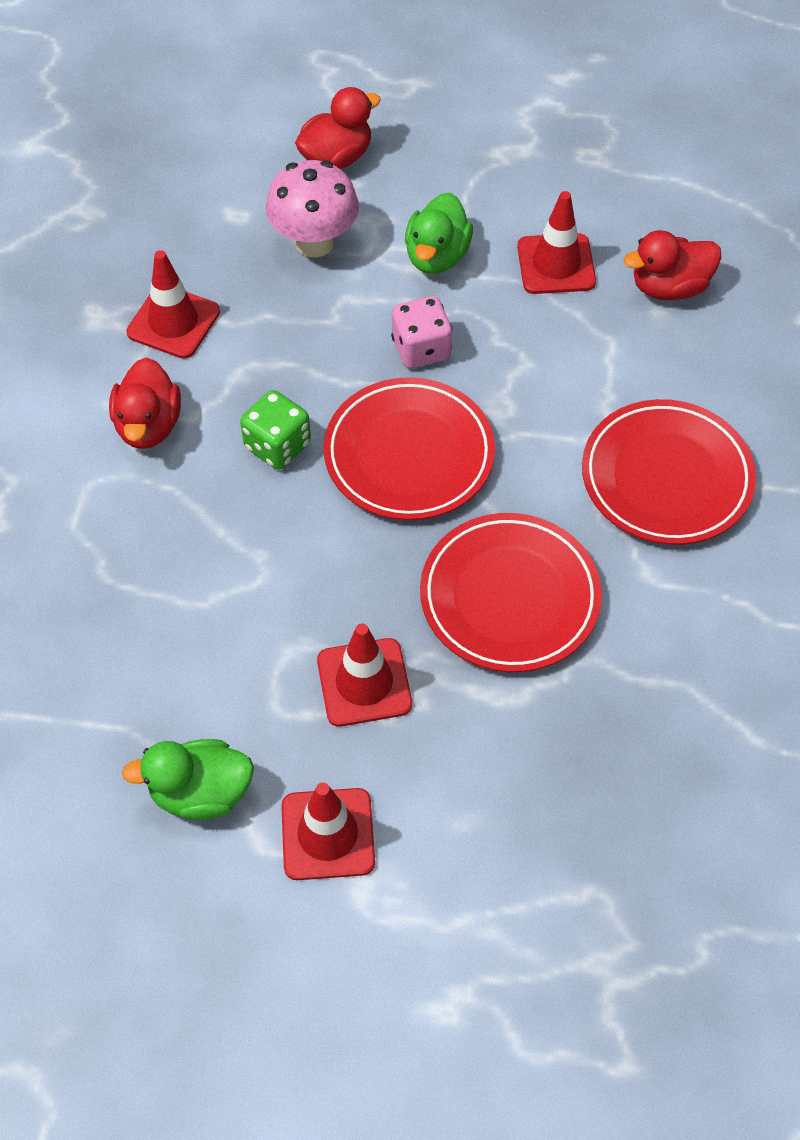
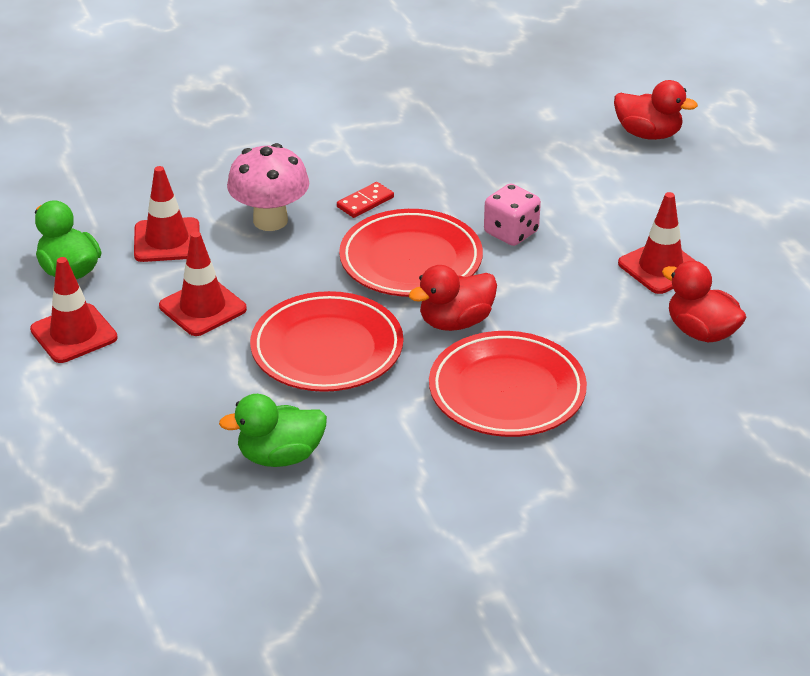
camera: 60 degrees right, 20 degrees down
red duck [109,357,181,449] -> red duck moved to [409,265,497,331]
red traffic cone [126,250,220,359] -> red traffic cone moved to [134,166,200,262]
green dice [240,390,311,469] -> red domino [337,182,394,218]
pink mushroom [266,160,359,258] -> pink mushroom moved to [227,143,309,231]
green duck [405,192,473,274] -> green duck moved to [219,394,327,467]

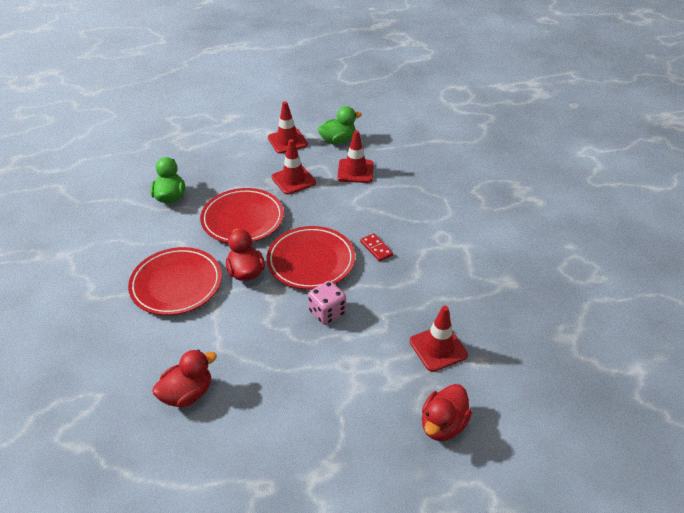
camera: 100 degrees right, 5 degrees up
pink mushroom [227,143,309,231] -> none
red traffic cone [618,192,696,294] -> red traffic cone moved to [410,306,468,372]

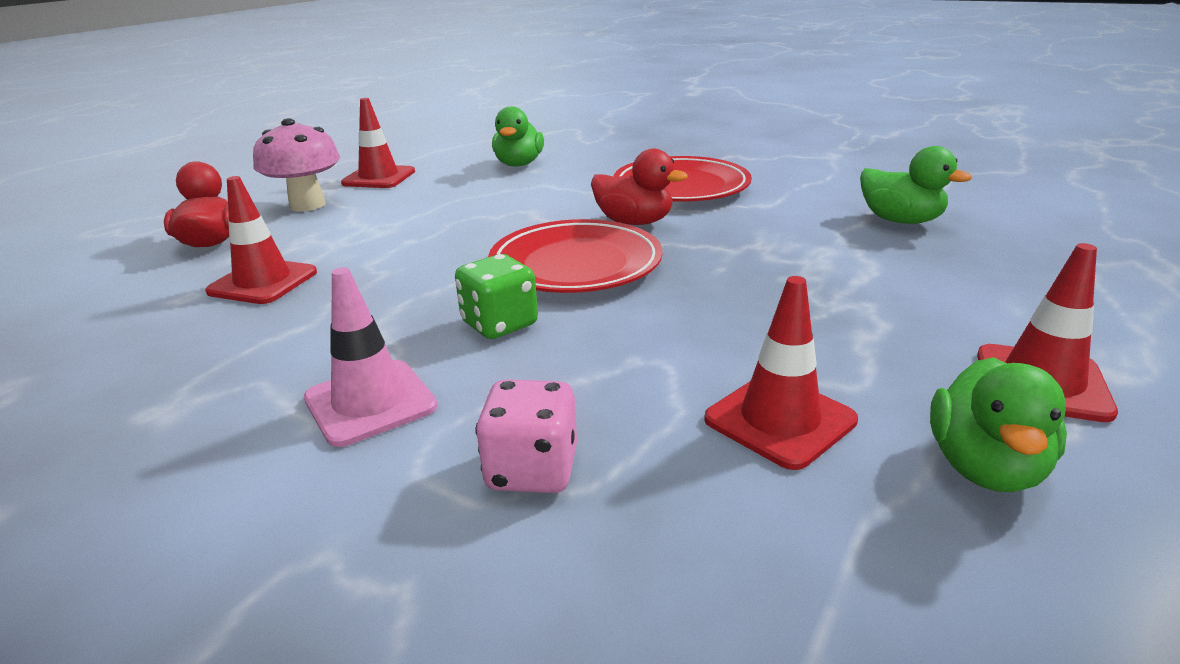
camera: 135 degrees right, 15 degrees down
red duck [152,349,217,408] -> green duck [492,106,544,166]
red plate [200,188,284,243] -> none
red traffic cone [271,139,316,195] -> red traffic cone moved to [341,98,415,188]
pink dice [308,281,346,325] -> pink dice moved to [476,379,577,493]
red domino [360,233,393,262] -> green dice [455,254,538,339]
none -> pink mushroom [253,118,340,212]
none -> pink traffic cone [304,267,438,447]

